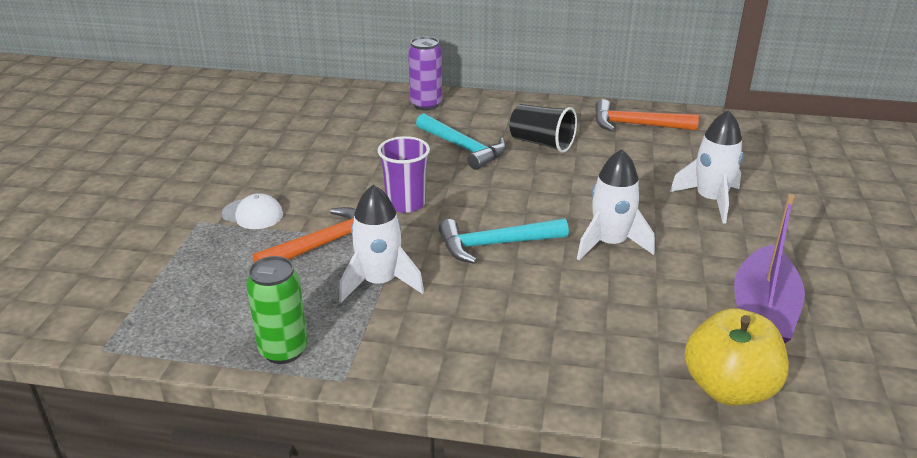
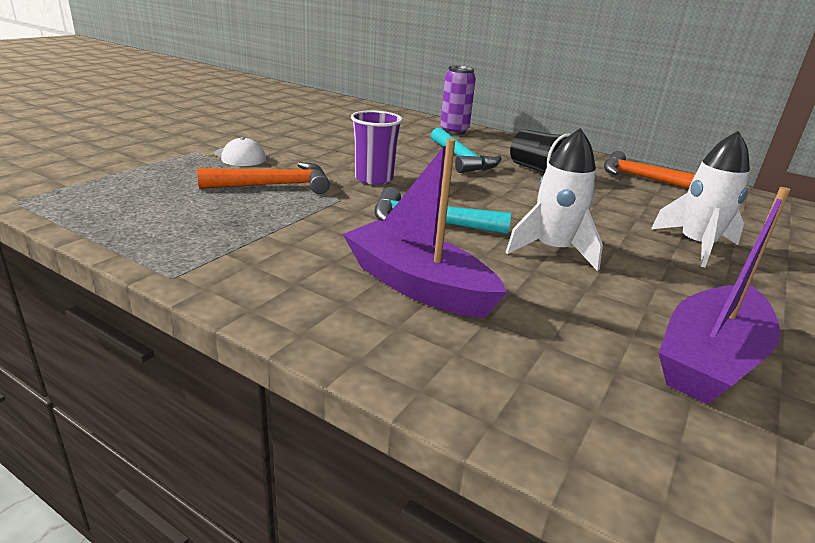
camera: 20 degrees right, 5 degrees down
green can [246,256,308,364] -> none
white rocket [339,184,424,303] -> none
yellow apple [684,308,789,406] -> none
none -> purple boat [343,139,507,318]

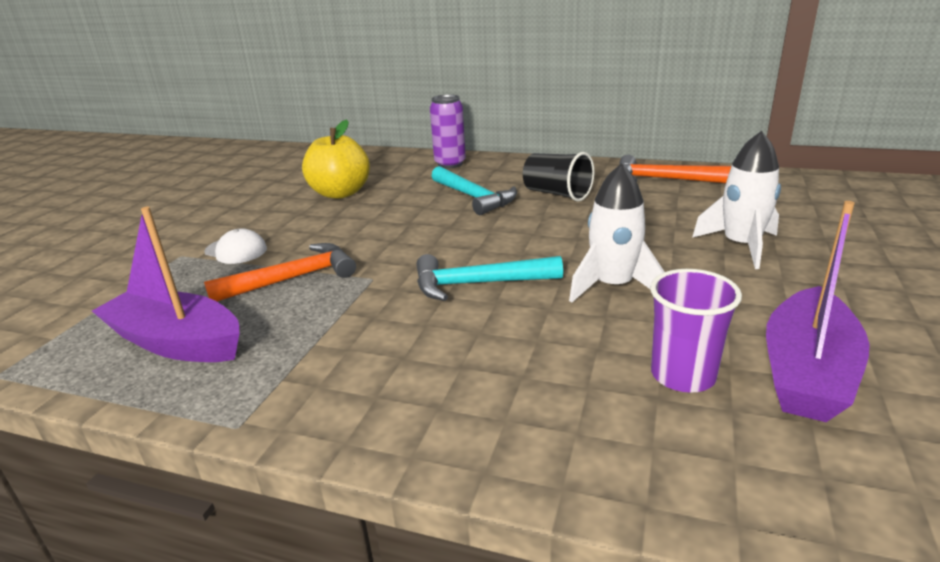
camera: 10 degrees left, 0 degrees up
purple boat [343,139,507,318] -> purple boat moved to [92,207,240,362]
purple cup [351,110,403,185] -> purple cup moved to [650,269,742,393]
none -> yellow apple [302,120,370,199]

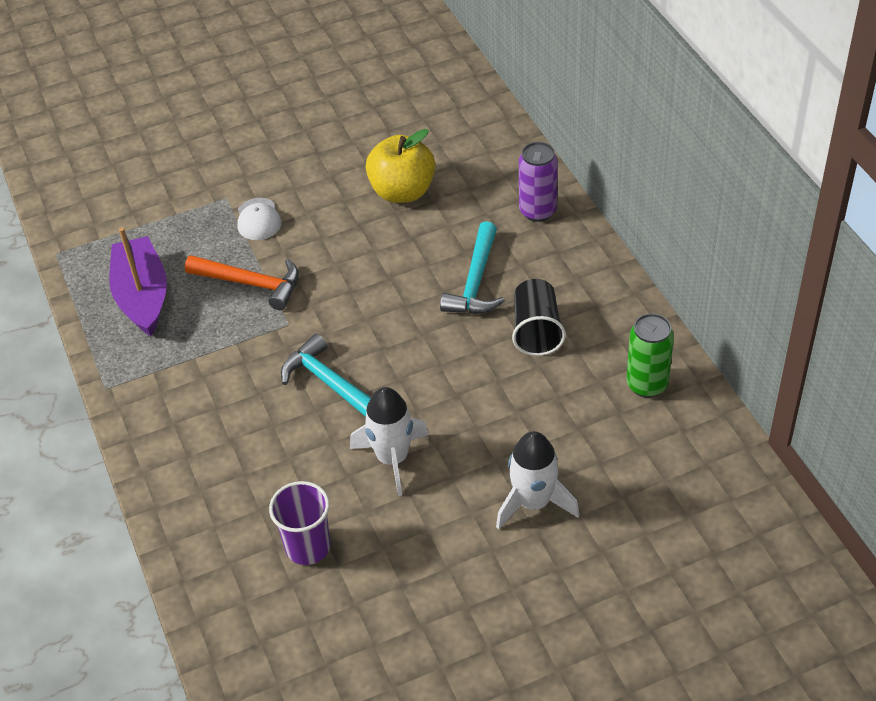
camera: 50 degrees right, 20 degrees up
orange hammer [620,155,731,183] -> green can [626,313,674,398]
purple boat [766,201,870,422] -> none

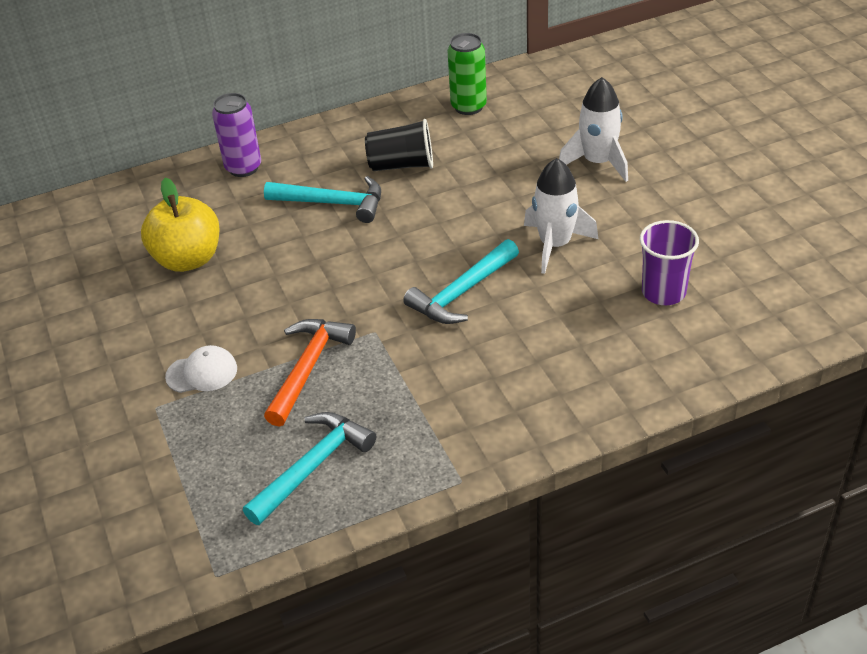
camera: 90 degrees left, 5 degrees down
purple boat [109,227,167,336] -> turquoise hammer [243,412,376,525]

